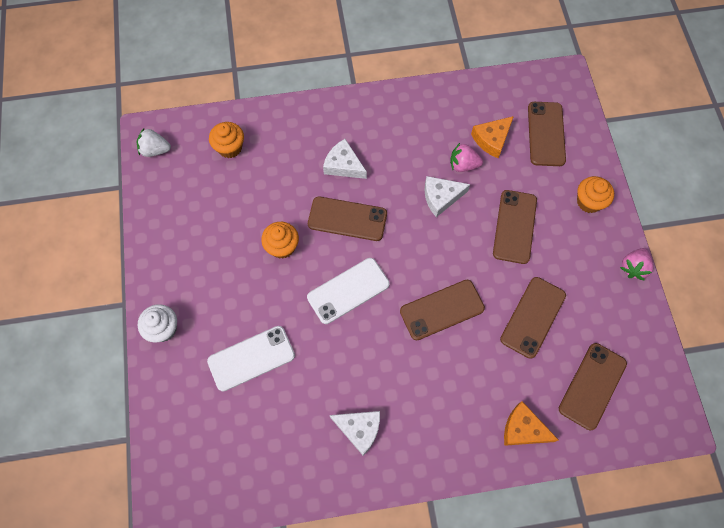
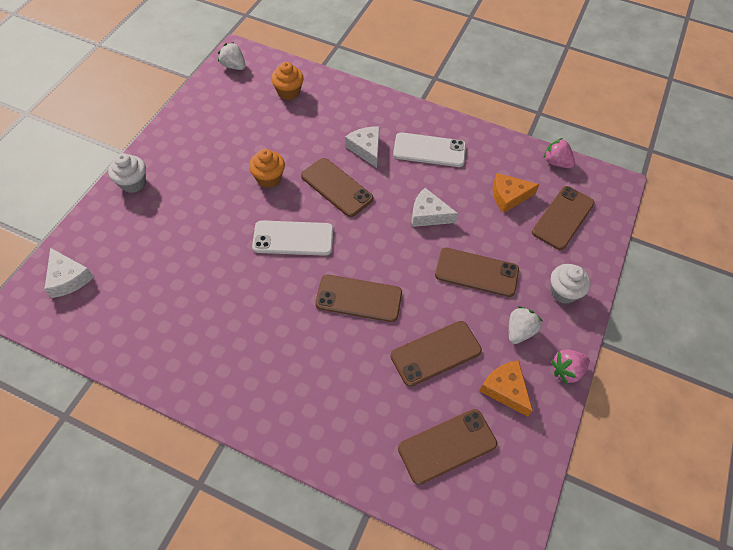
camera: 30 degrees right, 10 degrees down
white phone [207,326,295,392] -> white phone moved to [393,132,466,167]
white cheese [330,411,380,456] -> white cheese moved to [44,248,94,298]
pink strawberry [450,143,483,172] -> pink strawberry moved to [543,138,575,168]
brown phone [493,190,537,264] -> brown phone turned 60 degrees clockwise [435,248,519,297]
orange cheese [504,401,558,446] -> orange cheese moved to [479,360,533,417]
orange cupcake [577,176,614,213] -> white cupcake [550,264,591,304]
none -> white strawberry [509,306,543,344]

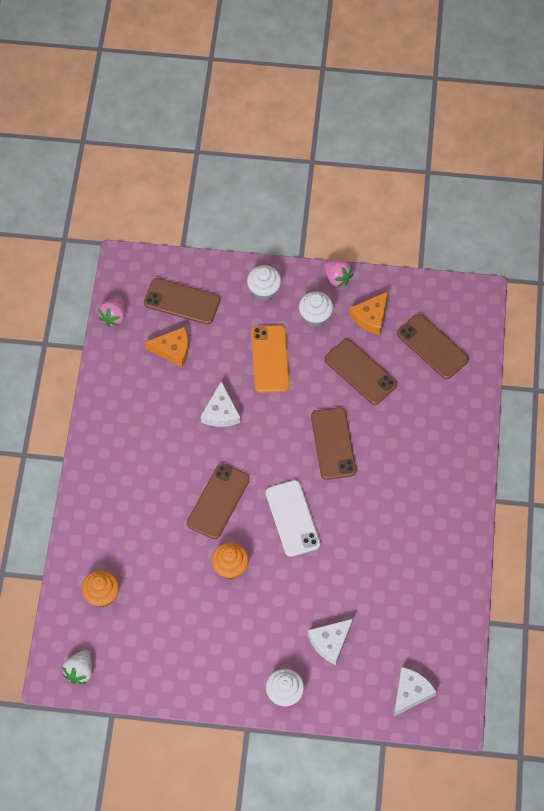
camera: 105 degrees left, 5 degrees up
white cheese [345,127,380,168] -> white cheese moved to [308,619,353,665]
white phone [393,132,466,167] -> none
brown phone [435,248,519,297] -> orange phone [251,325,290,393]
orange cheese [493,173,540,213] -> orange cheese turned 60 degrees counterclockwise [145,327,188,368]
white strawberry [509,306,543,344] -> white cupcake [299,291,333,327]

